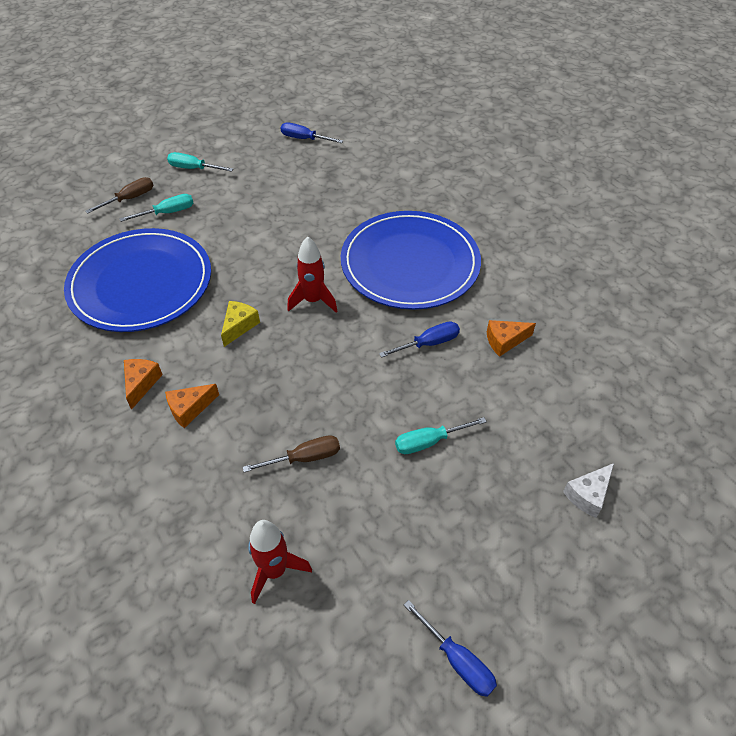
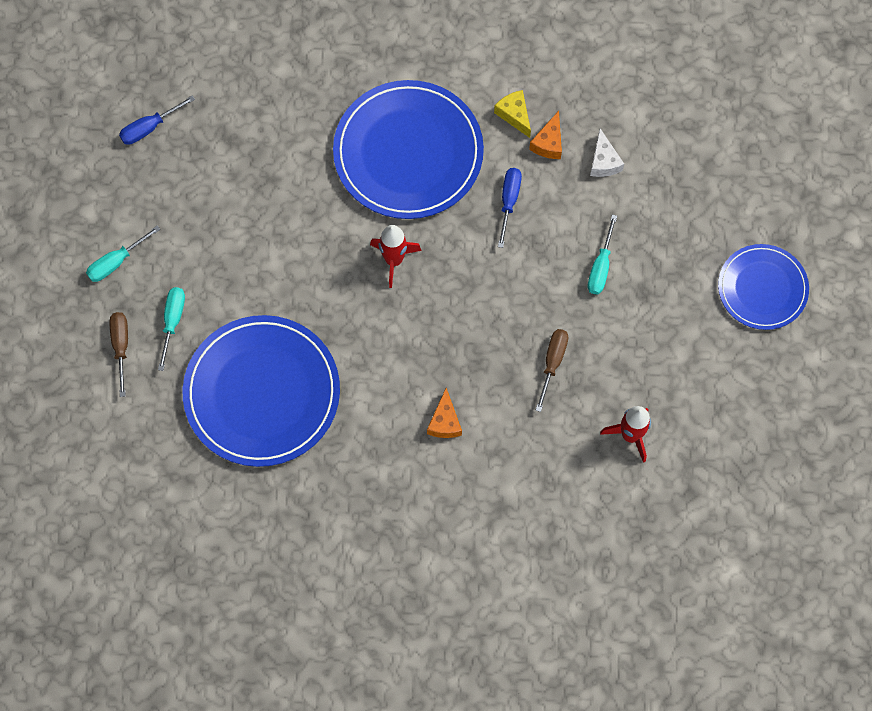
camera: 55 degrees left, 20 degrees up
orange cheese [124,359,163,410] -> none
yellow cheese [221,301,260,347] -> yellow cheese moved to [494,90,531,138]
blue screwdriver [404,600,497,697] -> none
white cheese [563,463,614,518] -> white cheese moved to [590,129,624,177]
none -> blue plate [718,244,809,330]

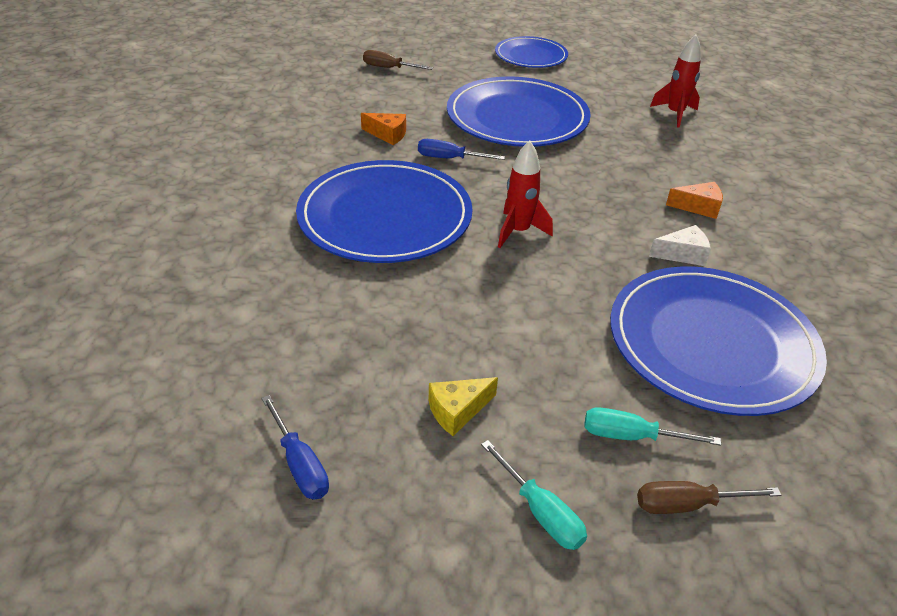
camera: 90 degrees left, 30 degrees down
yellow cheese [494,90,531,138] -> yellow cheese moved to [429,377,498,436]
brown screwdriver [536,329,568,412] -> brown screwdriver moved to [363,50,433,70]
turquoise screwdriver [587,214,617,294] -> blue plate [447,76,591,147]
white cheese [590,129,624,177] -> white cheese moved to [649,225,711,266]

